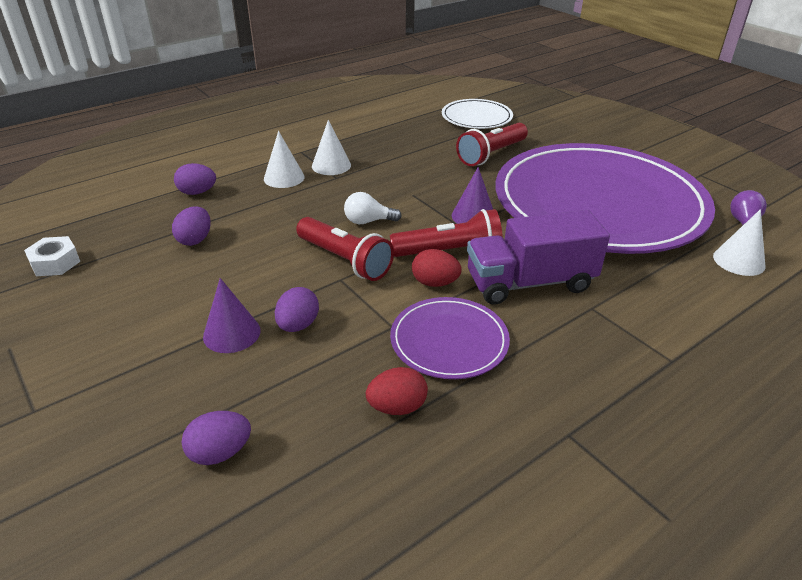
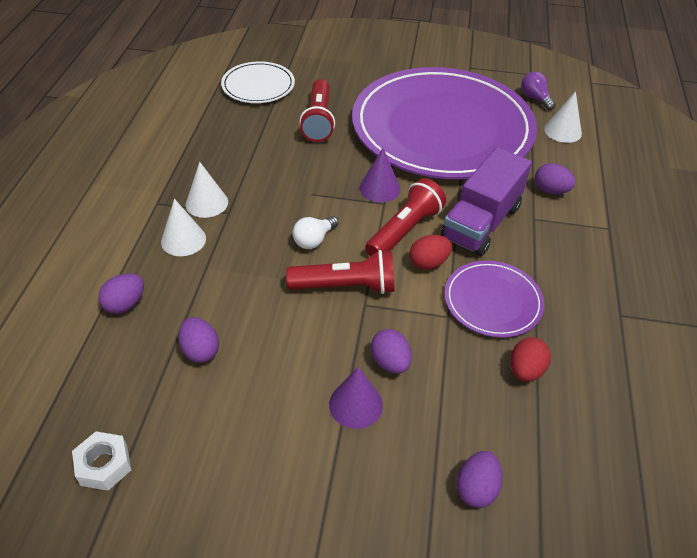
camera: 45 degrees left, 10 degrees up
none -> purple egg [535,163,576,194]

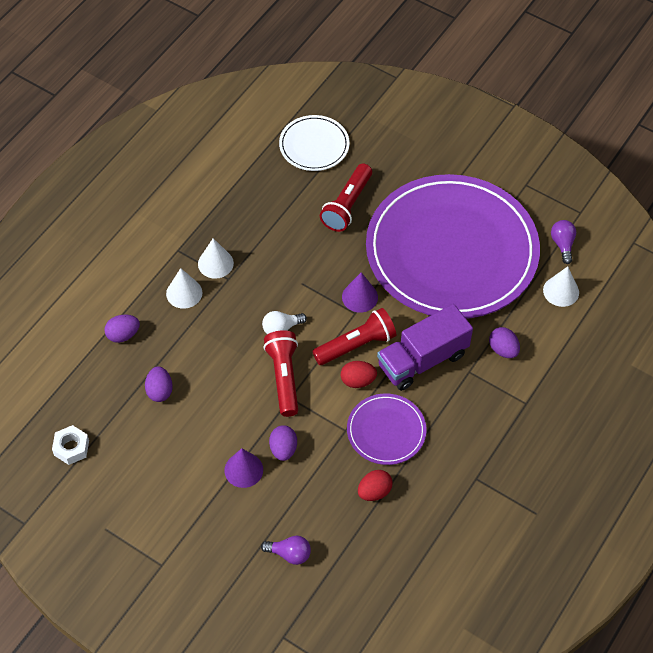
camera: 25 degrees right, 10 degrees up
red flashlight [286,250,394,294] -> red flashlight turned 120 degrees counterclockwise [263,330,298,417]
purple egg [457,451,503,508] -> purple light bulb [261,536,311,565]

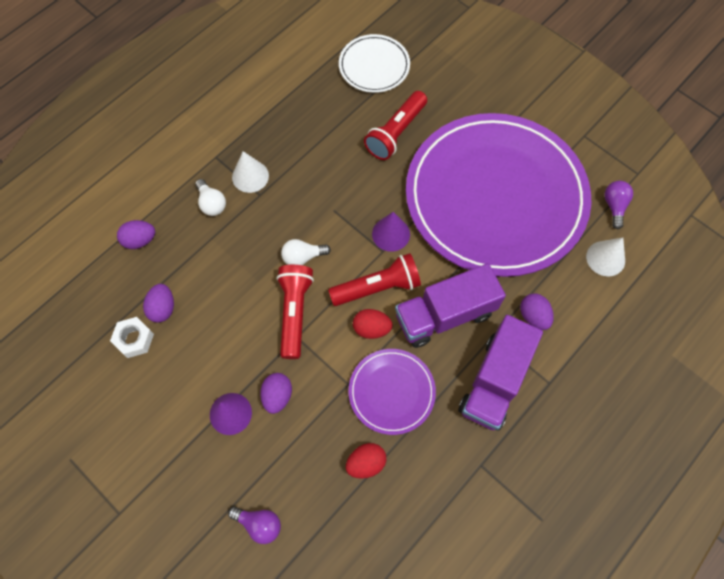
camera: 10 degrees right, 10 degrees up
white nut [52,425,89,465] -> white nut moved to [110,317,154,358]
white cone [166,268,202,309] -> white light bulb [195,179,226,216]
none -> purple truck [458,315,543,430]

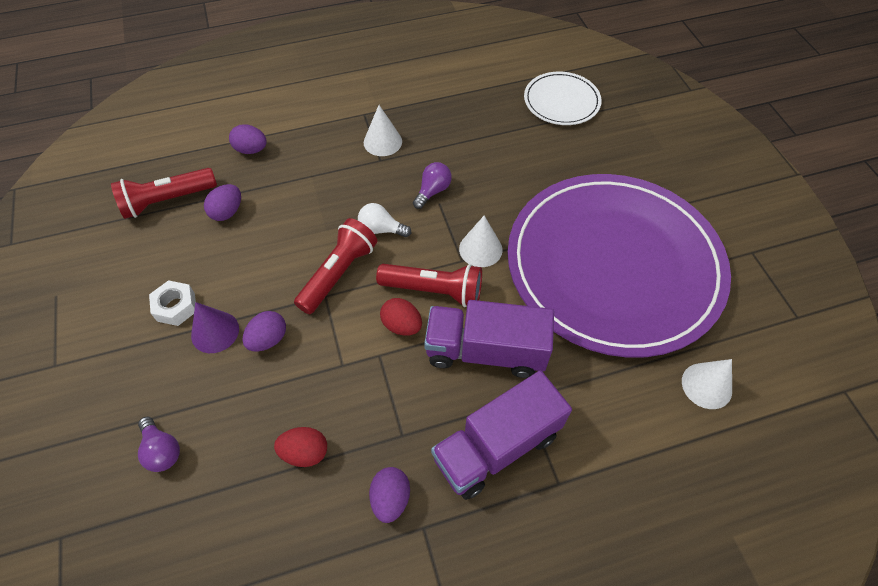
camera: 30 degrees right, 10 degrees down
white nut [110,317,154,358] -> white nut moved to [149,280,196,326]
white light bulb [195,179,226,216] -> none
purple plate [349,349,436,435] -> none
red flashlight [364,91,427,160] -> red flashlight moved to [111,168,217,219]
purple cone [372,212,410,252] -> white cone [459,216,503,267]
purple egg [520,293,554,330] -> purple egg moved to [369,467,410,523]
purple light bulb [604,181,633,229] -> purple light bulb moved to [413,162,452,209]

